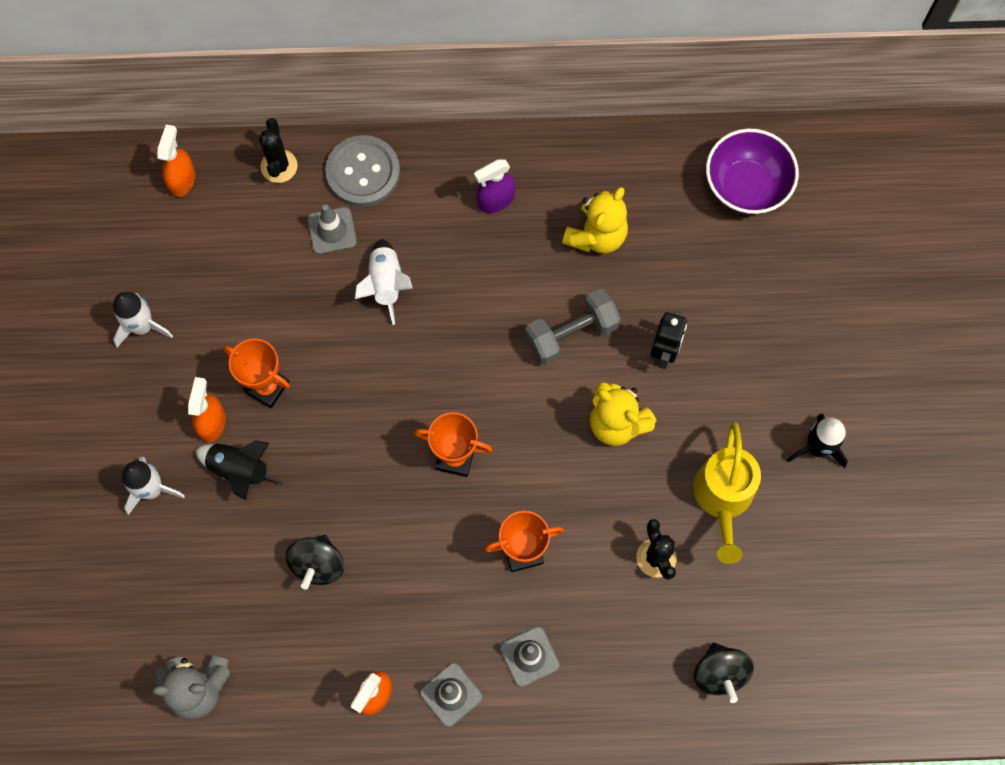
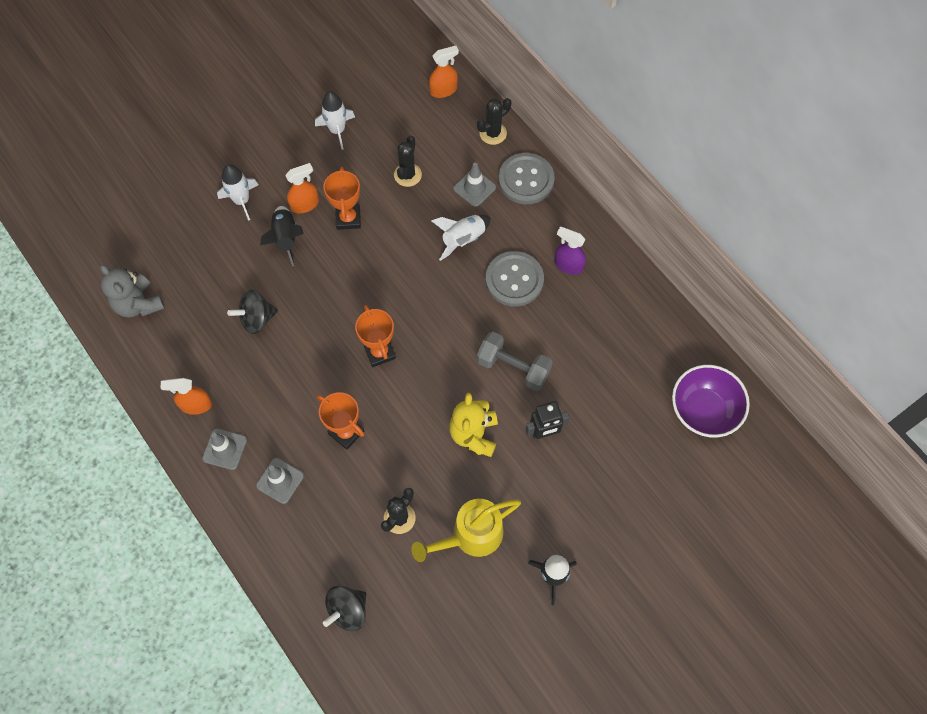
camera: 55 degrees right, 5 degrees down
yellow teddy bear [562,187,628,253] -> none
none -> black cactus [394,135,422,187]
none -> grey button [486,251,544,307]

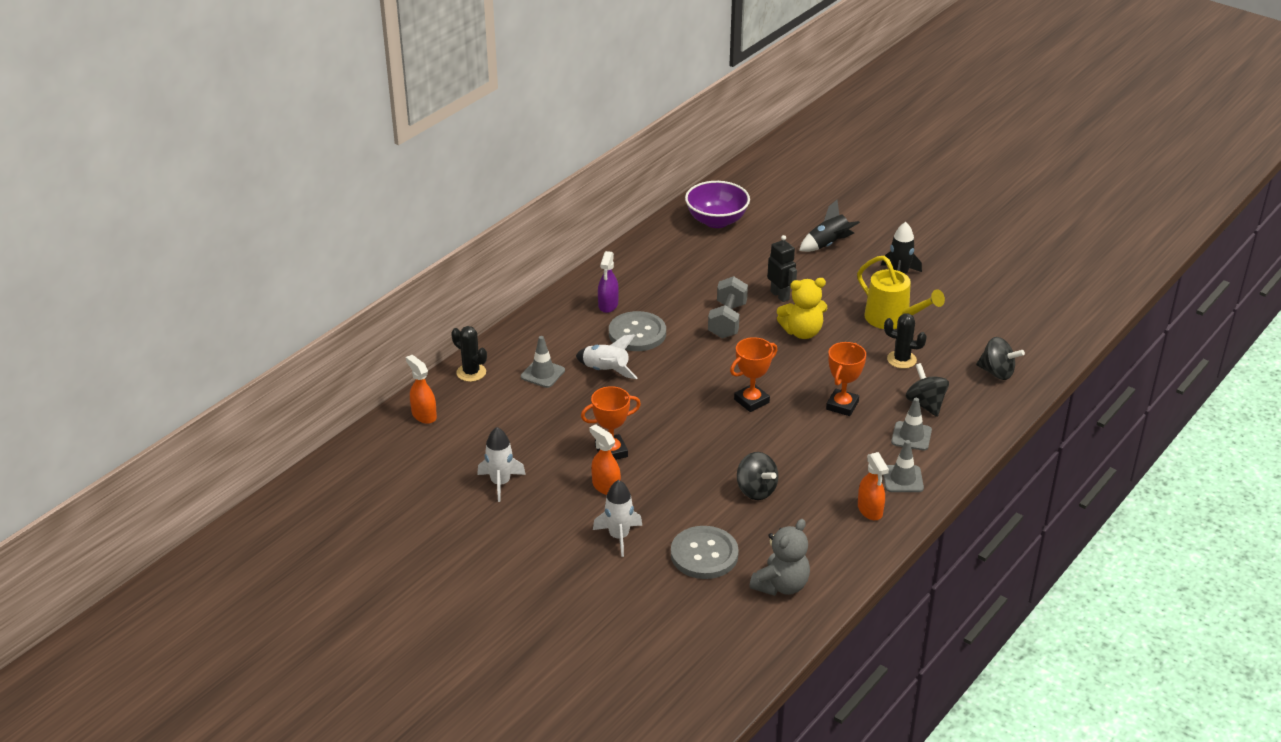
camera: 105 degrees left, 30 degrees down
black rocket [260,206,304,266] -> black rocket moved to [799,200,860,252]
black cactus [394,135,422,187] -> none
grey button [498,153,555,204] -> grey button moved to [671,526,739,579]
none -> black spinning top [906,363,949,417]

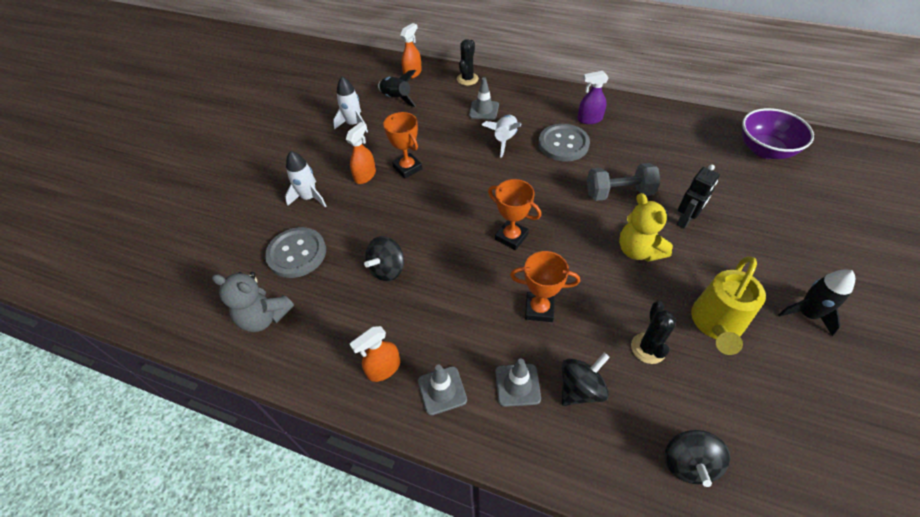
camera: 75 degrees right, 15 degrees up
black rocket [799,200,860,252] -> black rocket moved to [378,70,416,107]

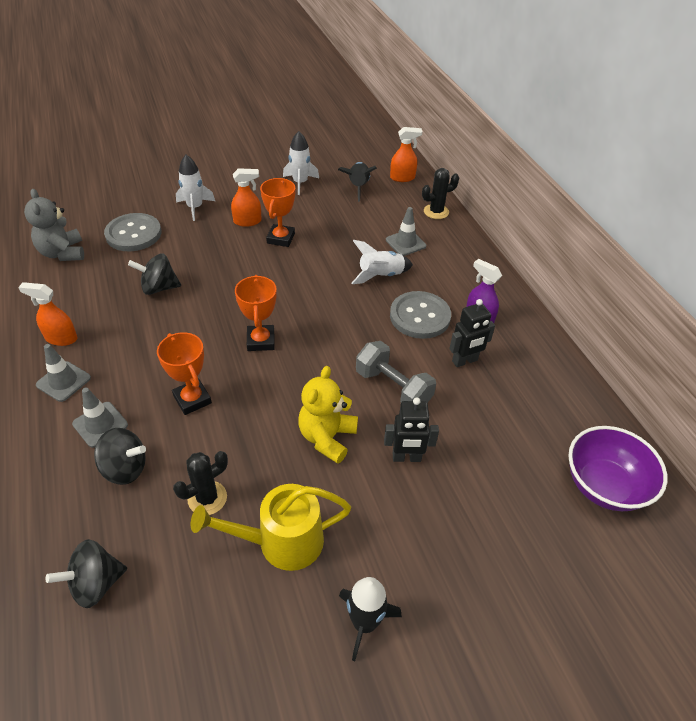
camera: 45 degrees right, 5 degrees down
none -> black robot [449,299,495,367]

